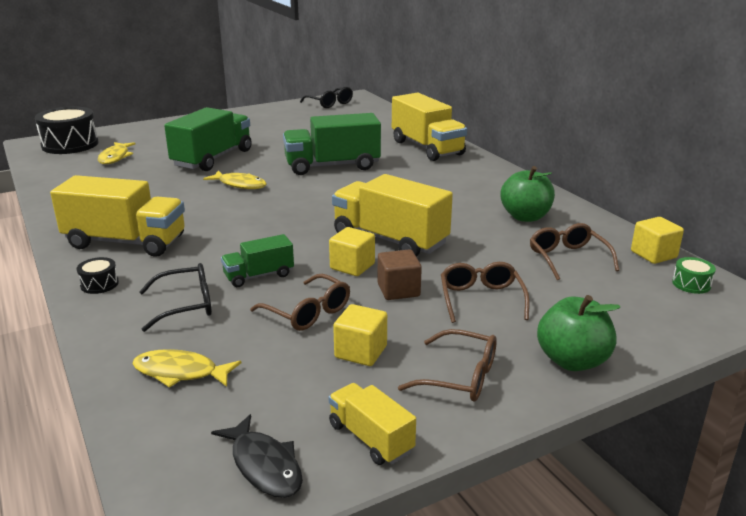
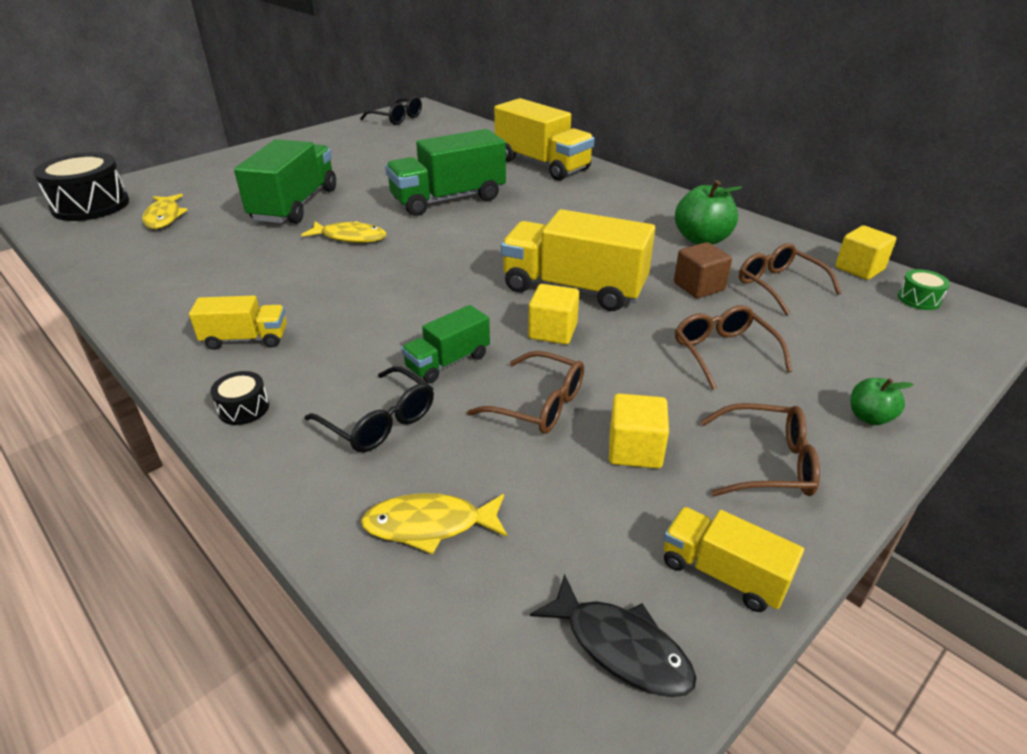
camera: 15 degrees left, 10 degrees up
yellow truck [50,175,185,257] -> yellow truck [189,296,287,350], size x0.53
black glasses [139,263,212,332] -> black glasses turned 75 degrees clockwise [305,366,434,452]
brown cube [378,249,422,300] -> brown cube moved to [674,242,732,298]
green apple [537,295,620,371] -> green apple [850,378,914,425], size x0.56

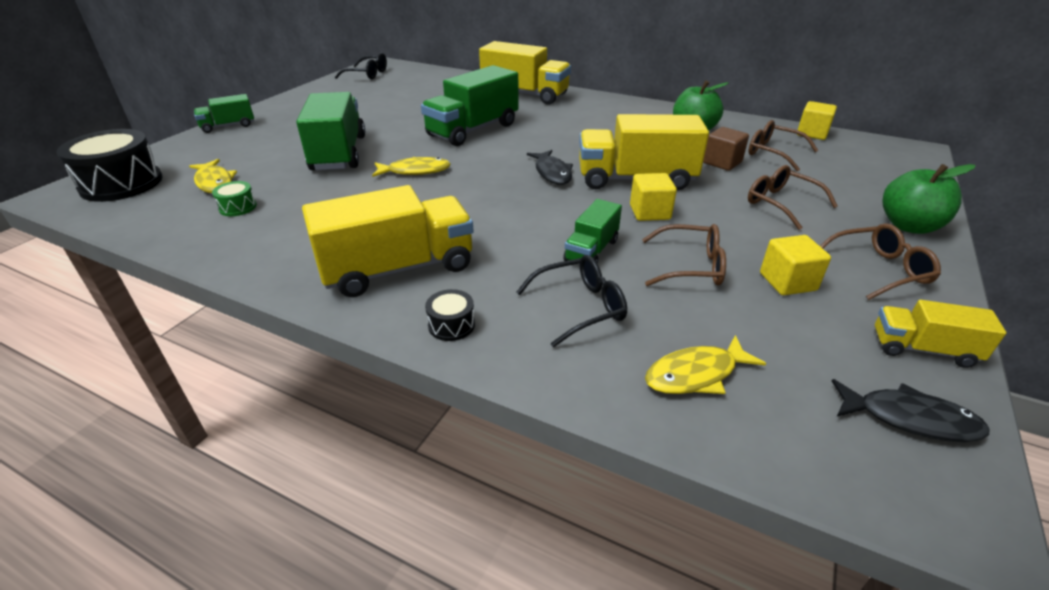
camera: 20 degrees left, 0 degrees up
yellow truck [189,296,287,350] -> yellow truck [302,185,474,297], size x1.88
black glasses [305,366,434,452] -> black glasses turned 45 degrees counterclockwise [516,255,627,347]
green apple [850,378,914,425] -> green apple [882,164,976,234], size x1.80
green drum [898,269,950,310] -> green drum moved to [212,181,257,216]
none -> green truck [194,94,254,133]
none -> black fish [527,150,573,185]

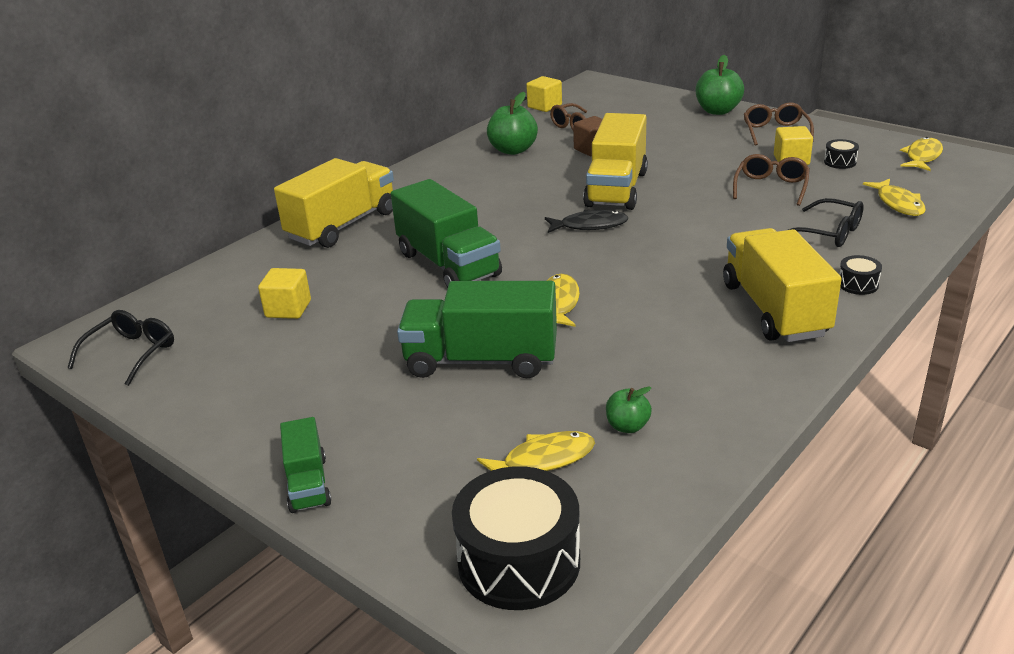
camera: 75 degrees left, 5 degrees down
green drum [212,181,257,216] -> green apple [606,387,652,433]
black glasses [516,255,627,347] -> black glasses turned 135 degrees clockwise [788,198,864,247]
green truck [563,199,622,264] -> none
yellow cube [630,173,677,221] -> yellow cube moved to [258,268,311,319]
brown glasses [748,165,838,230] -> none
black fish [832,379,990,442] -> yellow fish [900,137,943,171]
yellow truck [875,300,1006,368] -> none
none -> black drum [824,139,859,169]

